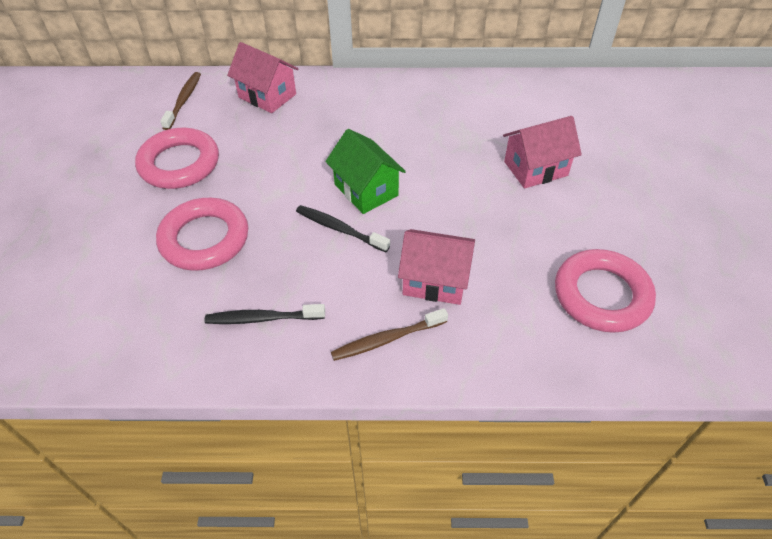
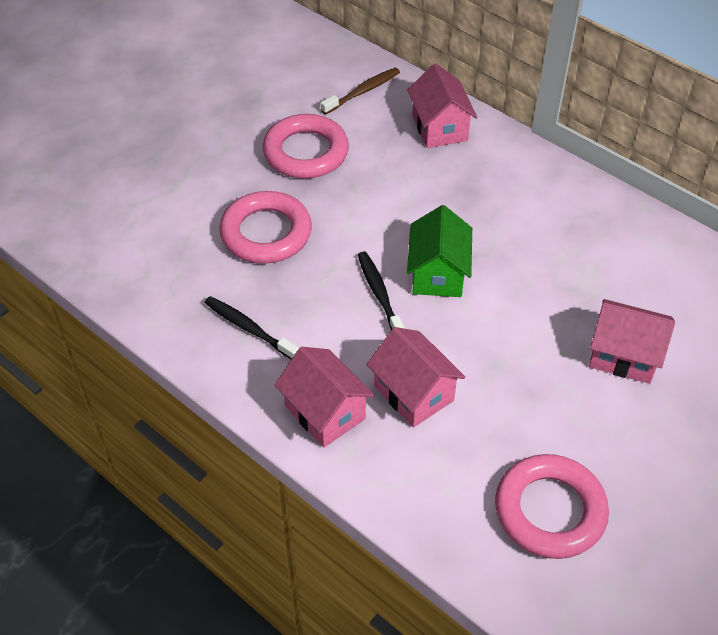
camera: 40 degrees right, 0 degrees up
brown toothbrush [331,308,448,361] -> pink house [275,347,374,447]

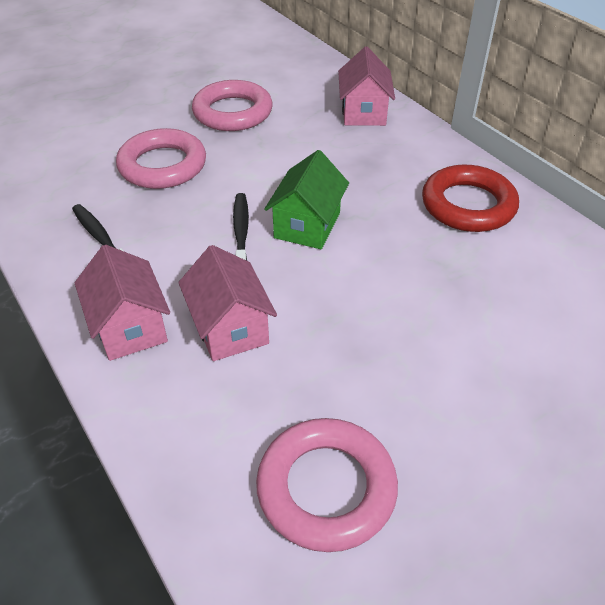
camera: 15 degrees right, 5 degrees down
brown toothbrush [321,68,400,115] -> none
pink house [589,299,675,384] -> none
none -> red ring [422,165,519,232]

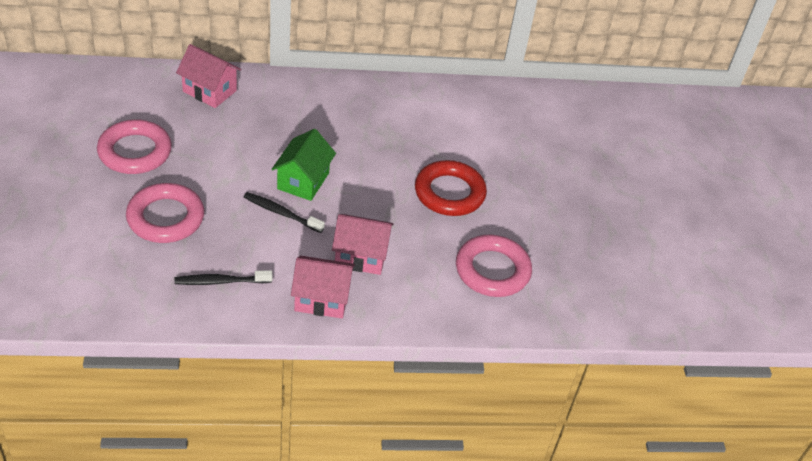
camera: 65 degrees left, 0 degrees up
green house [264,150,349,249] -> green house turned 60 degrees clockwise [272,129,336,201]
red ring [422,165,519,232] -> red ring moved to [415,160,487,216]

